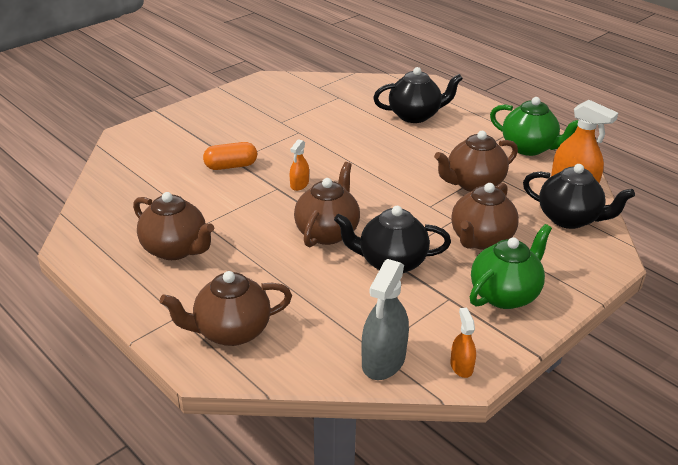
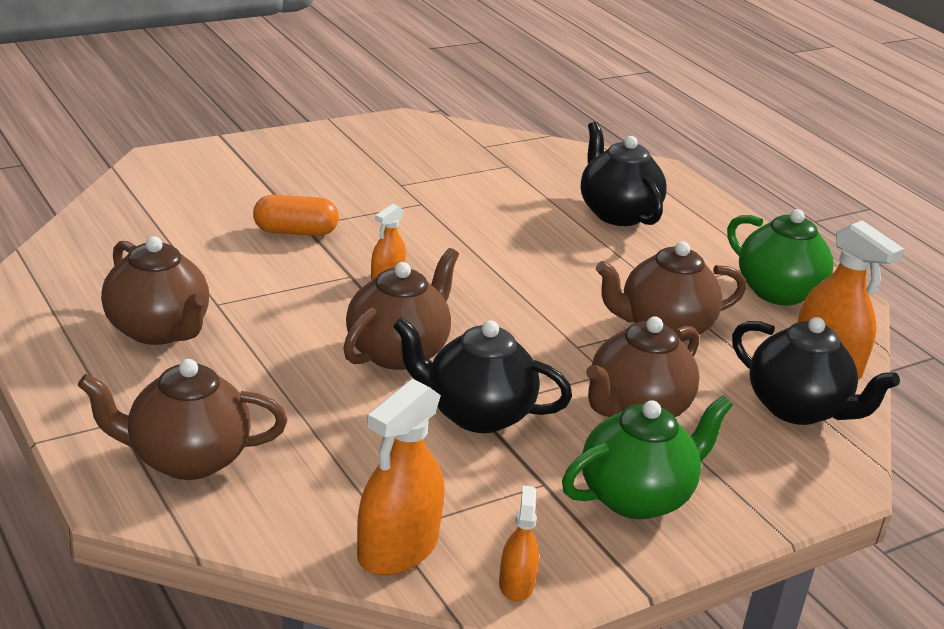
camera: 10 degrees right, 5 degrees down
grey spray bottle [362,259,409,380] -> orange spray bottle [357,379,445,575]
black teapot [373,67,463,123] -> black teapot turned 120 degrees counterclockwise [581,122,667,226]

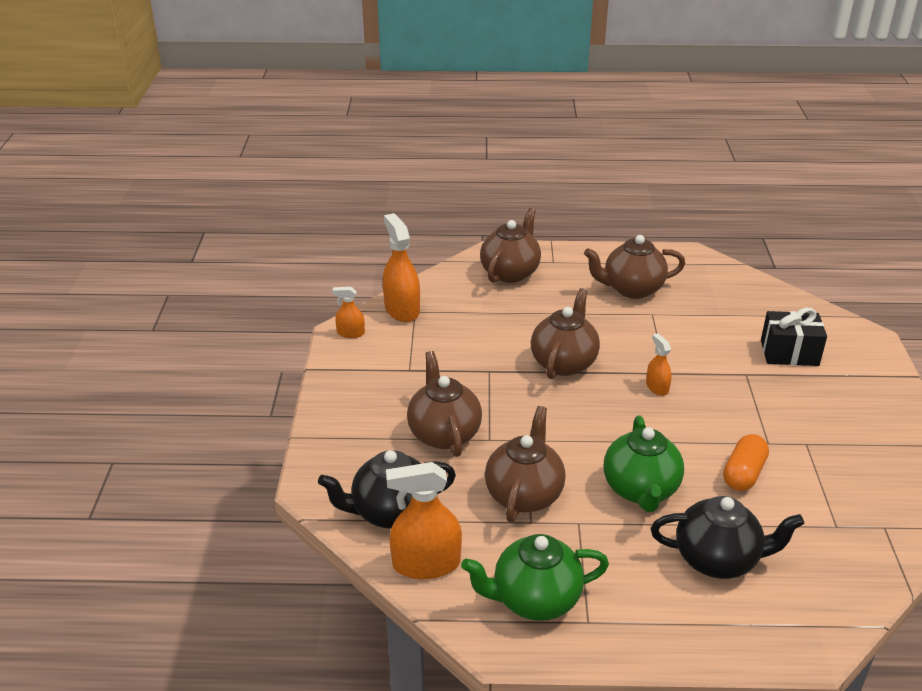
camera: 125 degrees right, 5 degrees up
orange capsule [253,195,339,236] -> orange capsule moved to [723,434,769,491]
brown teapot [343,248,459,370] -> brown teapot turned 135 degrees counterclockwise [531,288,600,379]
black teapot [393,317,572,433] -> none
orange spray bottle [499,485,539,602] -> orange spray bottle turned 150 degrees clockwise [332,287,365,338]
green teapot [562,395,733,519] -> green teapot moved to [604,415,684,512]
none -> black gift [761,308,827,366]

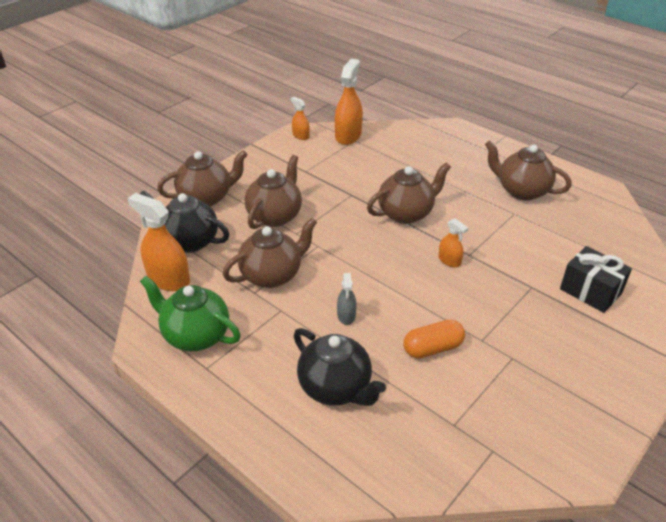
camera: 40 degrees right, 5 degrees up
brown teapot [480,208,541,283] -> brown teapot moved to [157,150,248,207]
green teapot [604,415,684,512] -> grey spray bottle [337,273,356,325]
orange spray bottle [646,333,672,396] -> orange spray bottle turned 120 degrees clockwise [439,218,468,267]

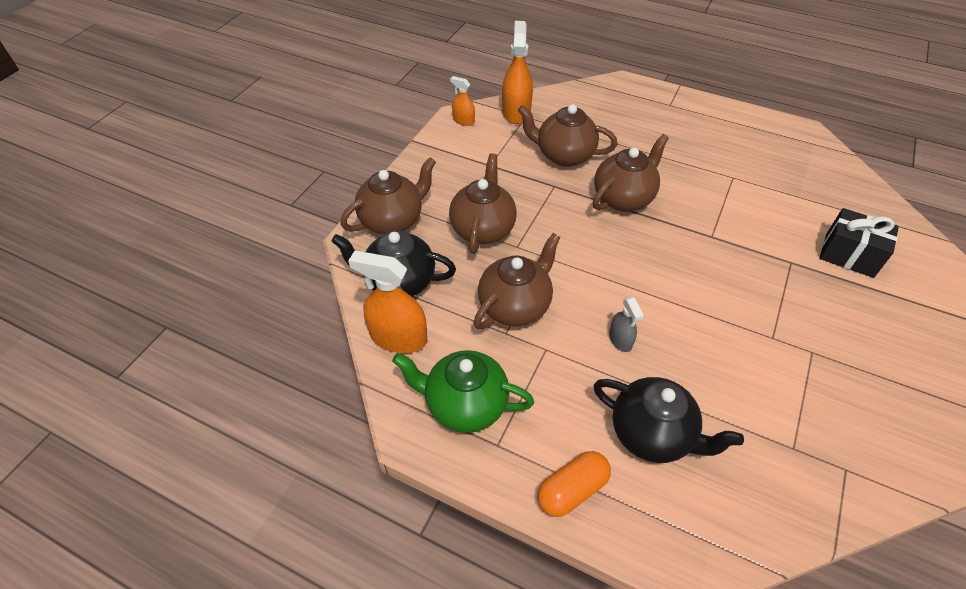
camera: 15 degrees left, 10 degrees up
orange capsule [404,320,465,359] -> orange capsule moved to [537,451,611,517]
orange spray bottle [439,218,468,267] -> none
brown teapot [485,140,572,200] -> brown teapot moved to [518,104,617,167]

